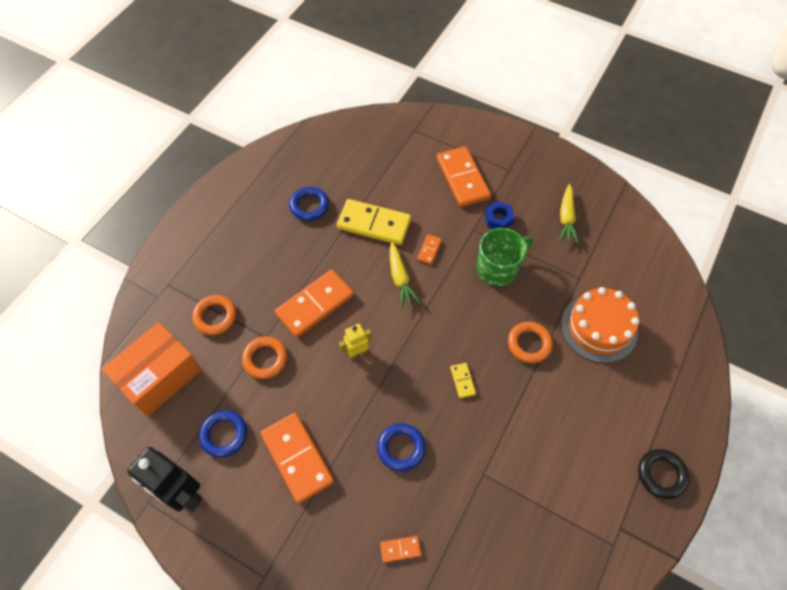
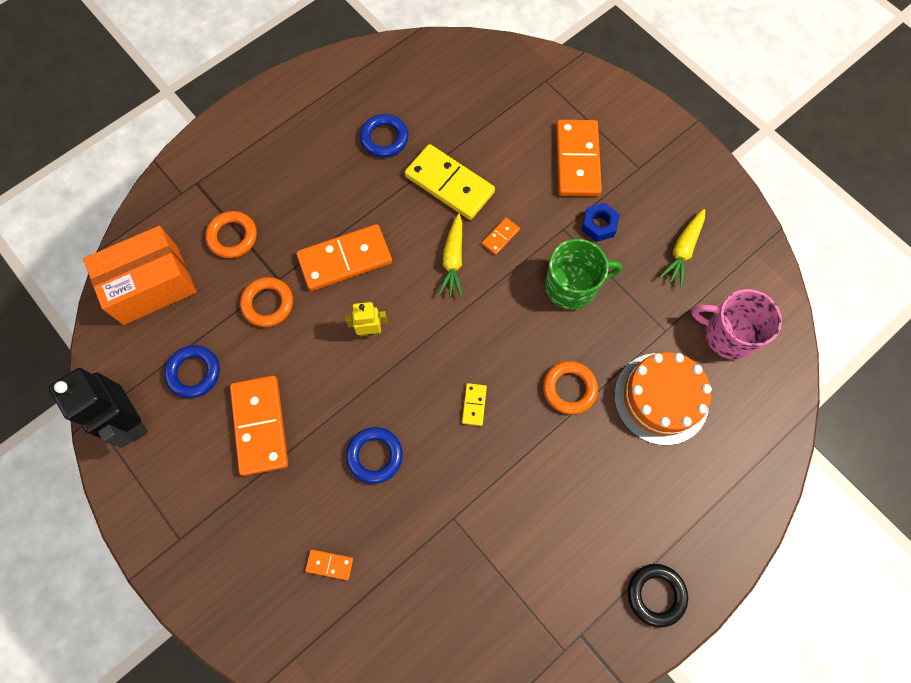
camera: 20 degrees right, 10 degrees up
none -> pink mug [691,289,782,360]

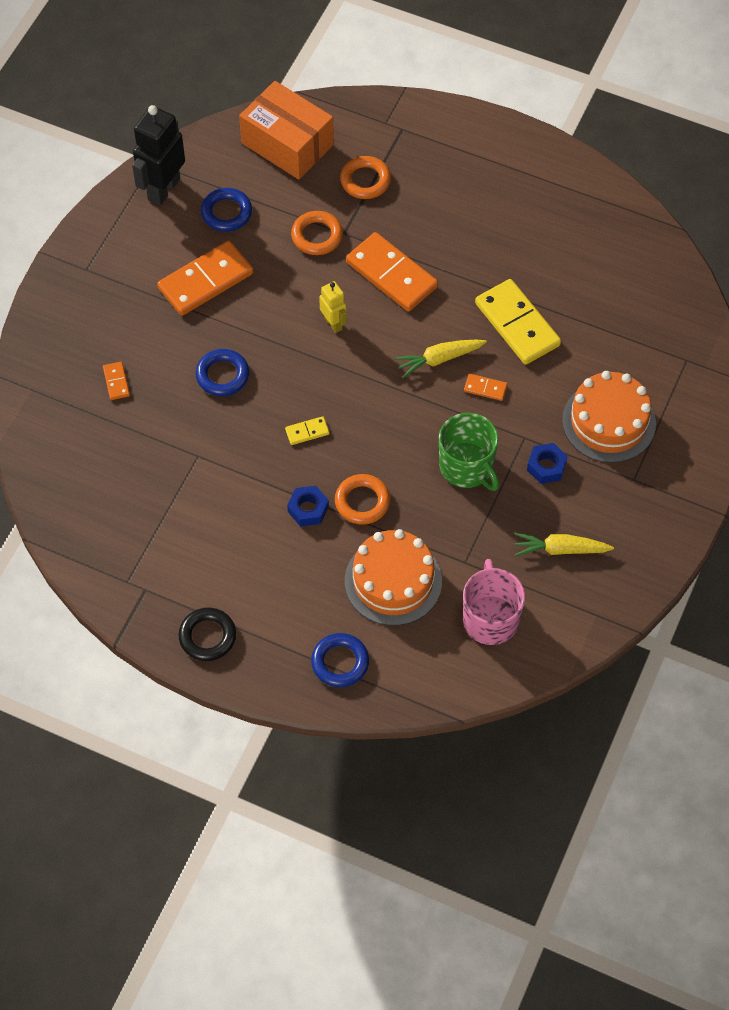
camera: 65 degrees right, 10 degrees down
blue ring [360,114,409,158] -> blue ring moved to [311,633,369,687]
yellow domino [405,144,495,220] -> yellow domino turned 45 degrees counterclockwise [475,279,561,365]
orange domino [556,120,602,196] -> orange cake [562,371,656,463]
none -> blue nut [287,486,329,527]

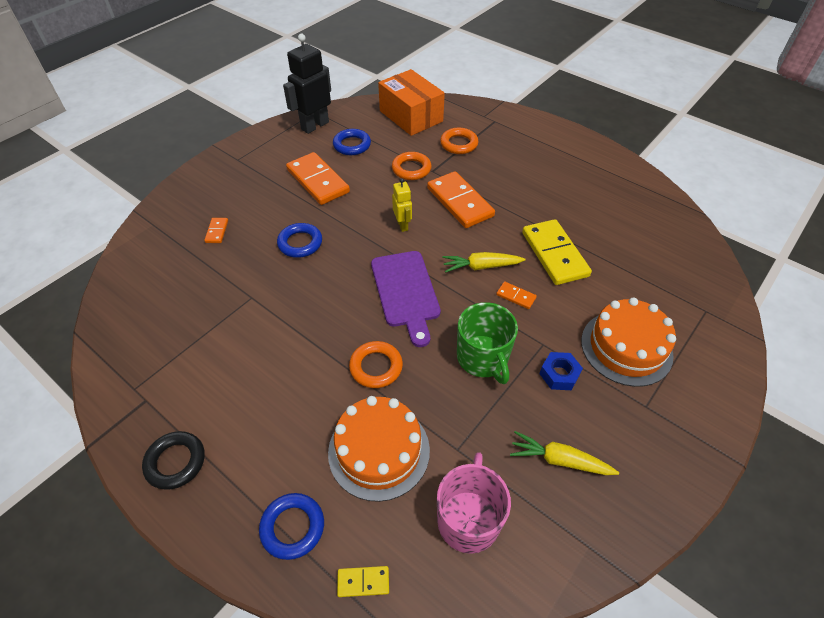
camera: 15 degrees right, 10 degrees down
orange domino [157,241,254,316] -> orange domino turned 75 degrees clockwise [286,152,350,205]
yellow domino [285,416,330,445] -> yellow domino moved to [337,566,389,597]
blue nut [287,486,329,527] -> none
none -> purple cutting board [371,251,441,347]

